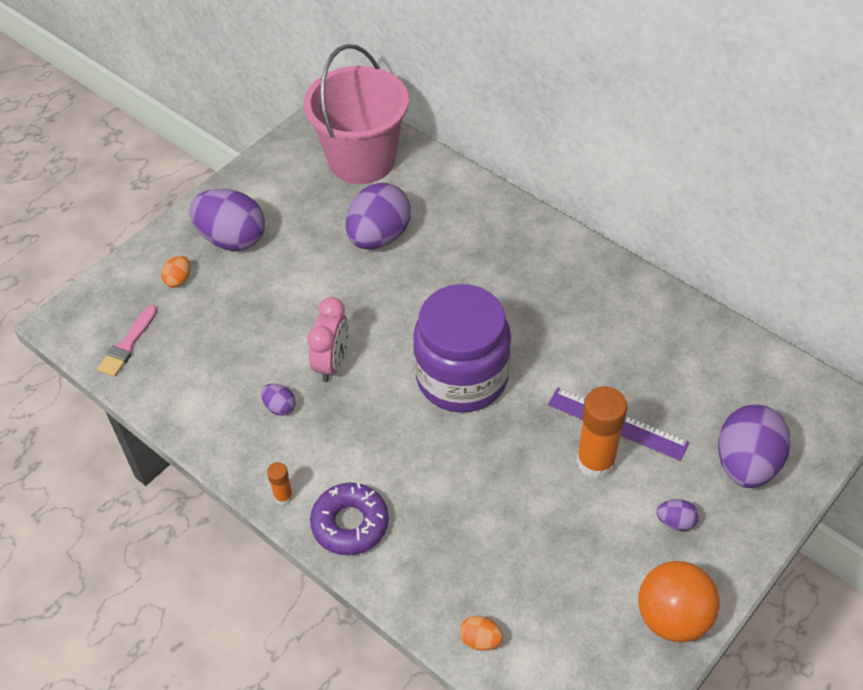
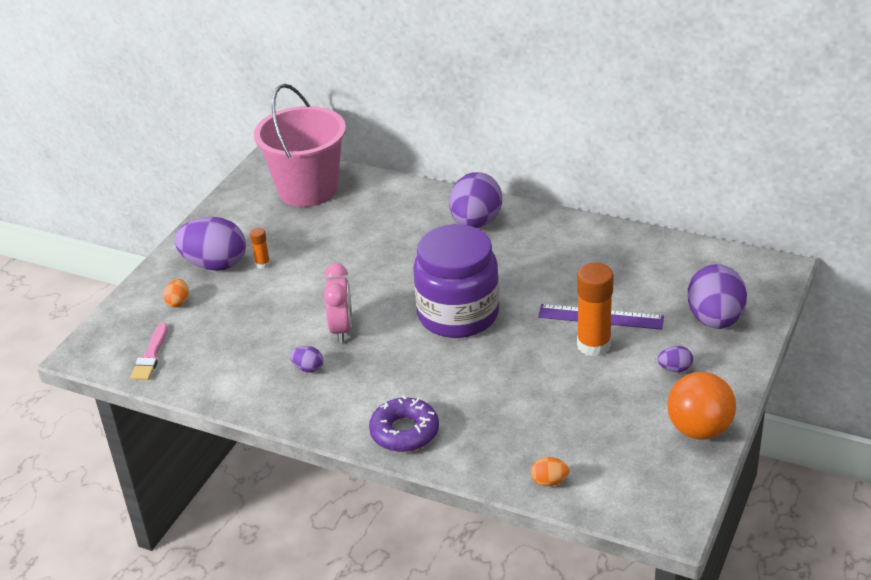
camera: 15 degrees left, 15 degrees down
orange glue stick [267,462,293,505] -> orange glue stick moved to [250,228,270,269]
purple egg [345,183,411,250] -> purple egg moved to [449,172,502,228]

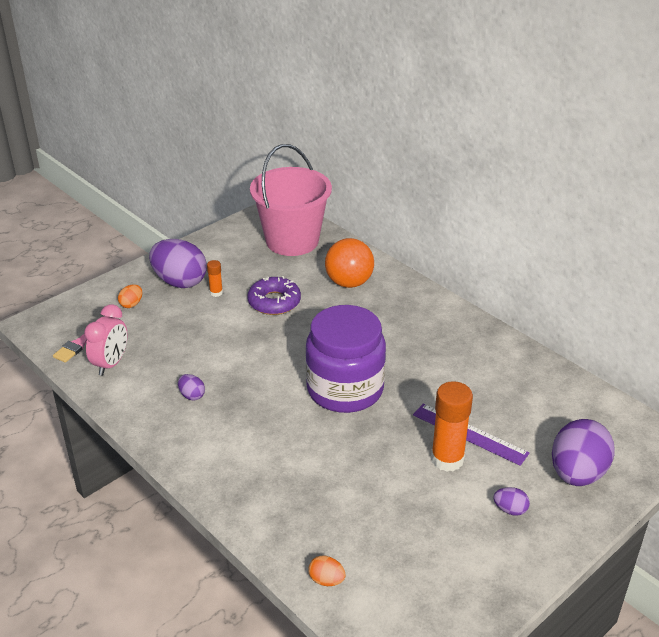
camera: 20 degrees right, 0 degrees up
pink clock [323,263,352,343] -> pink clock moved to [84,304,127,376]
purple donut [369,395,439,452] -> purple donut moved to [247,276,301,315]
purple egg [449,172,502,228] -> none
orange ball [667,372,736,440] -> orange ball moved to [325,238,374,288]

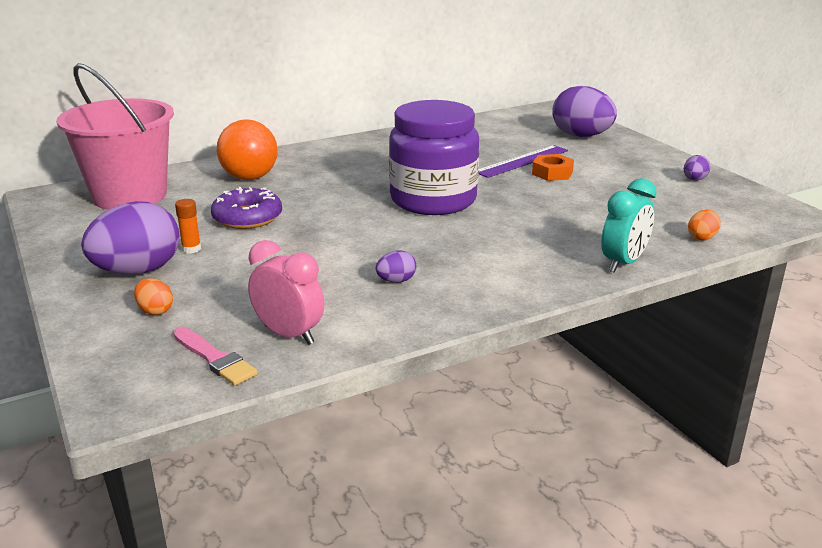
camera: 75 degrees left, 10 degrees down
orange glue stick [431,381,473,472] -> orange nut [532,154,574,181]
purple egg [493,487,530,516] -> purple egg moved to [684,155,710,181]
none -> turquoise clock [601,178,657,272]

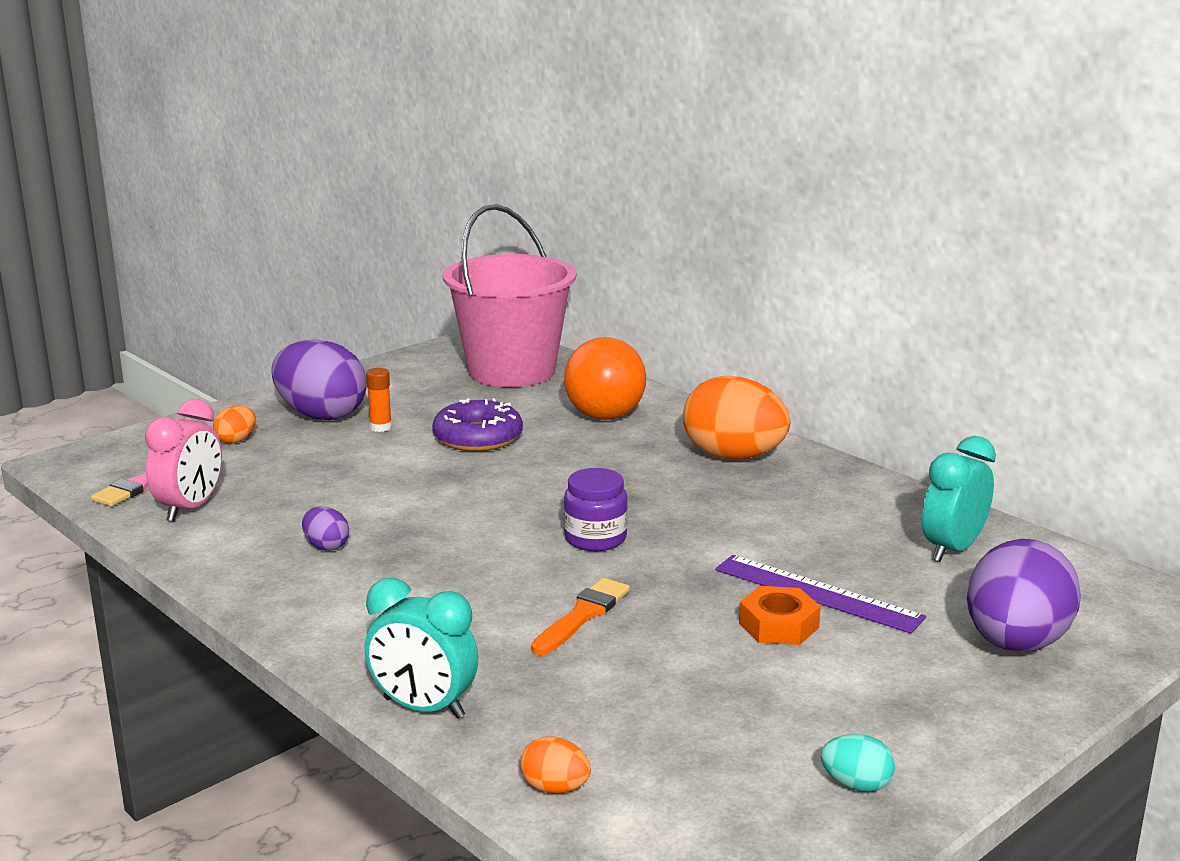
camera: 75 degrees right, 5 degrees down
purple jar [389,100,479,215] -> purple jar [564,468,628,551], size x0.46
purple egg [684,155,710,181] -> turquoise egg [821,734,895,792]
none -> orange brush [531,578,630,655]
none -> orange egg [683,375,790,460]
none -> turquoise clock [922,436,996,562]

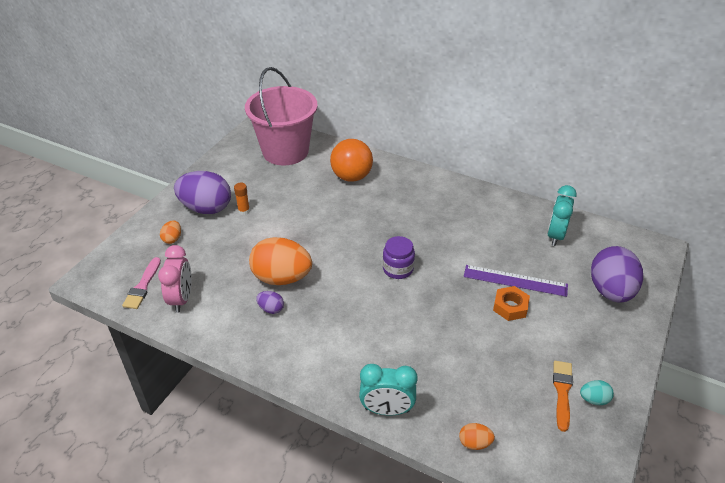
camera: 20 degrees left, 20 degrees up
purple donut [432,398,523,452] -> none
orange brush [531,578,630,655] -> orange brush moved to [553,361,573,432]
orange egg [683,375,790,460] -> orange egg moved to [249,237,312,285]

